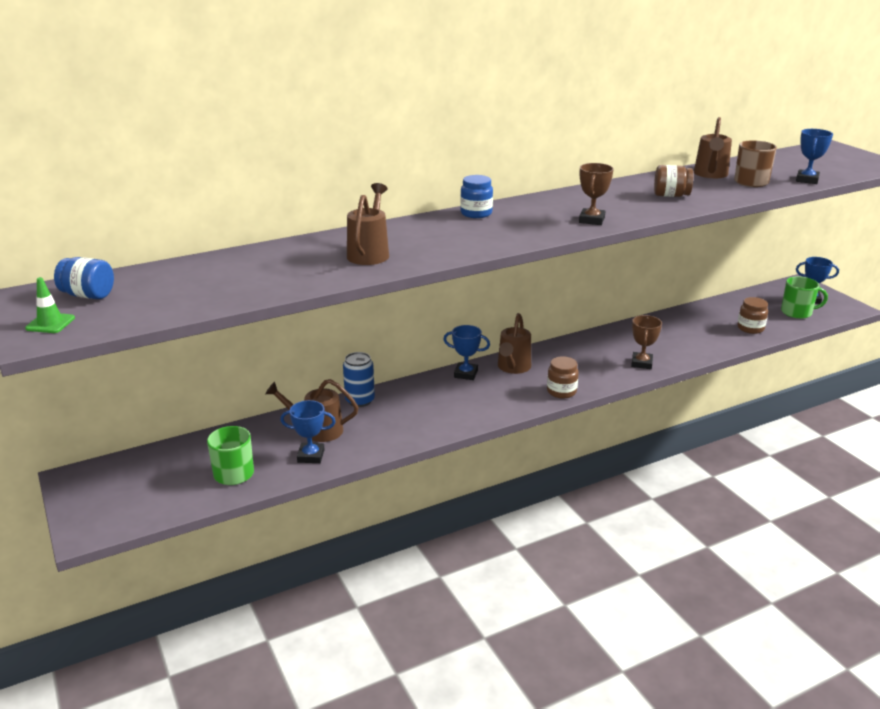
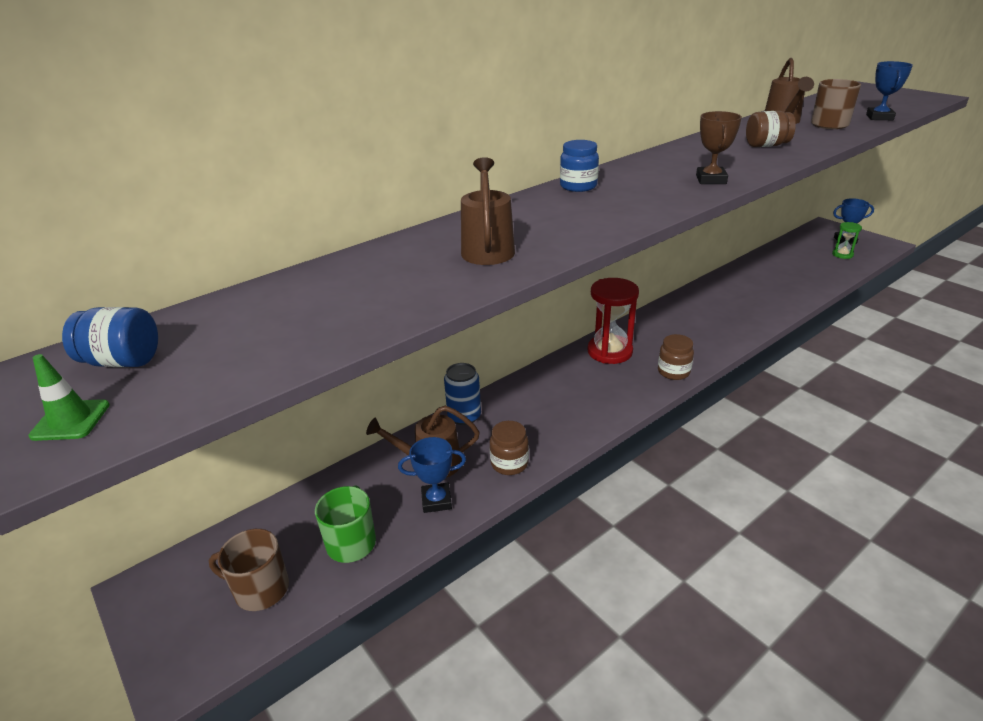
camera: 10 degrees left, 5 degrees up
blue trophy [443,325,490,380] -> none
brown watering can [498,313,531,374] -> red hourglass [588,278,639,364]
brown trophy [631,315,662,369] -> none
brown jar [738,297,768,334] -> brown jar moved to [490,421,529,475]
green mug [781,276,828,319] -> green hourglass [832,222,862,259]
none -> brown mug [209,529,289,611]

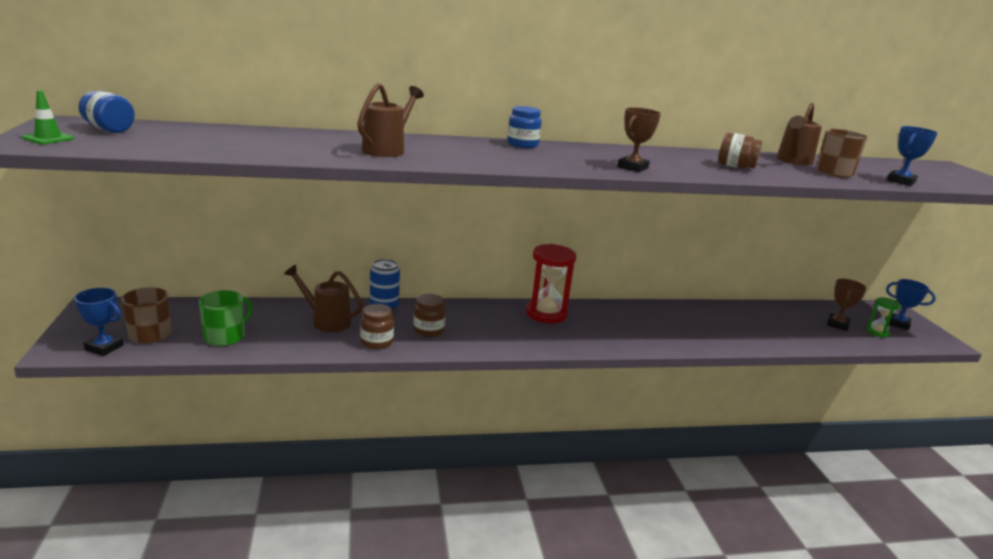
camera: 25 degrees right, 10 degrees down
blue trophy [398,437,466,513] -> blue trophy moved to [74,288,124,356]
brown jar [658,334,694,380] -> brown jar moved to [413,294,446,337]
none -> brown trophy [827,279,867,331]

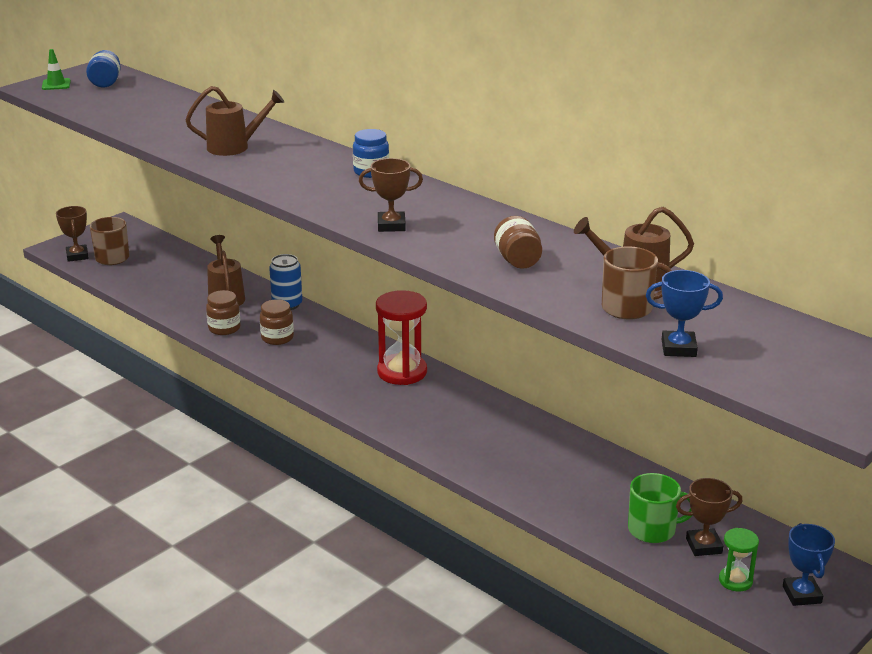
camera: 55 degrees right, 5 degrees up
blue trophy [74,288,124,356] -> brown trophy [56,206,89,262]
green mug [199,290,253,346] -> green mug moved to [628,473,693,543]

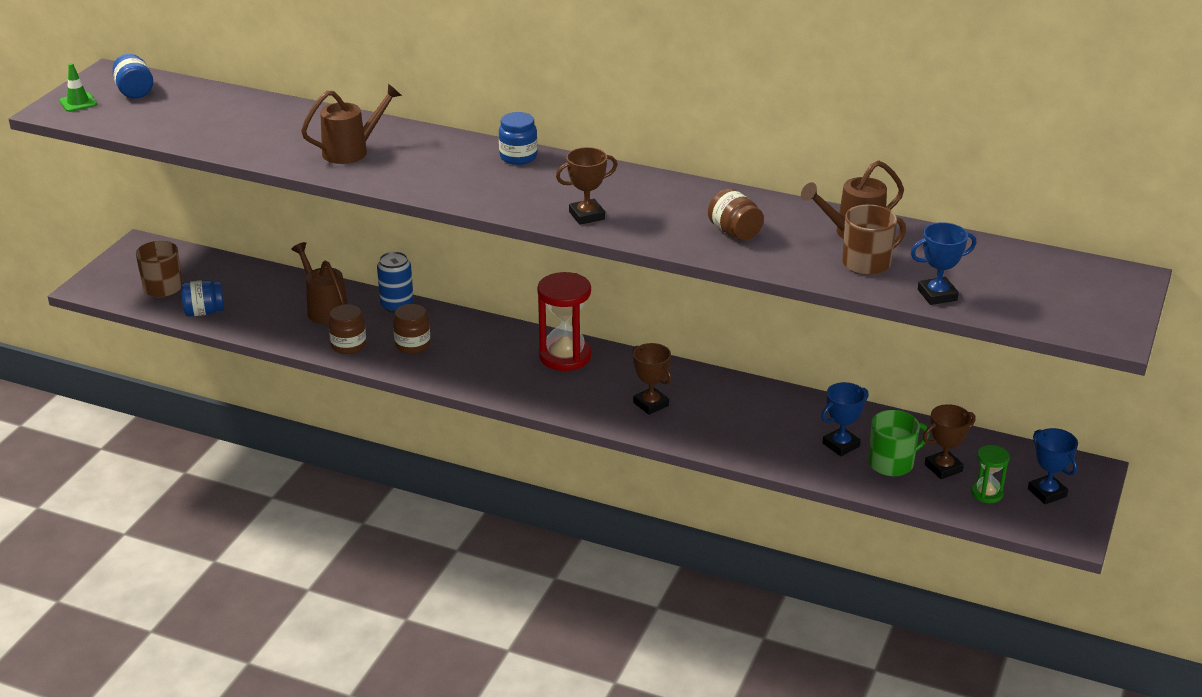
camera: 20 degrees left, 5 degrees up
brown trophy [56,206,89,262] -> brown trophy moved to [632,343,672,415]
none -> blue jar [181,280,224,317]
none -> blue trophy [821,382,868,456]

